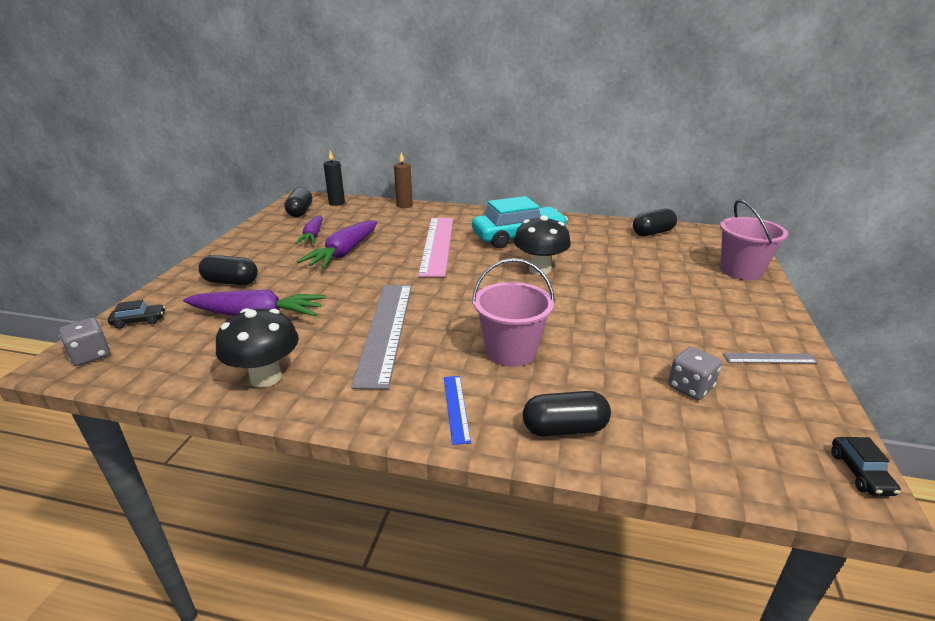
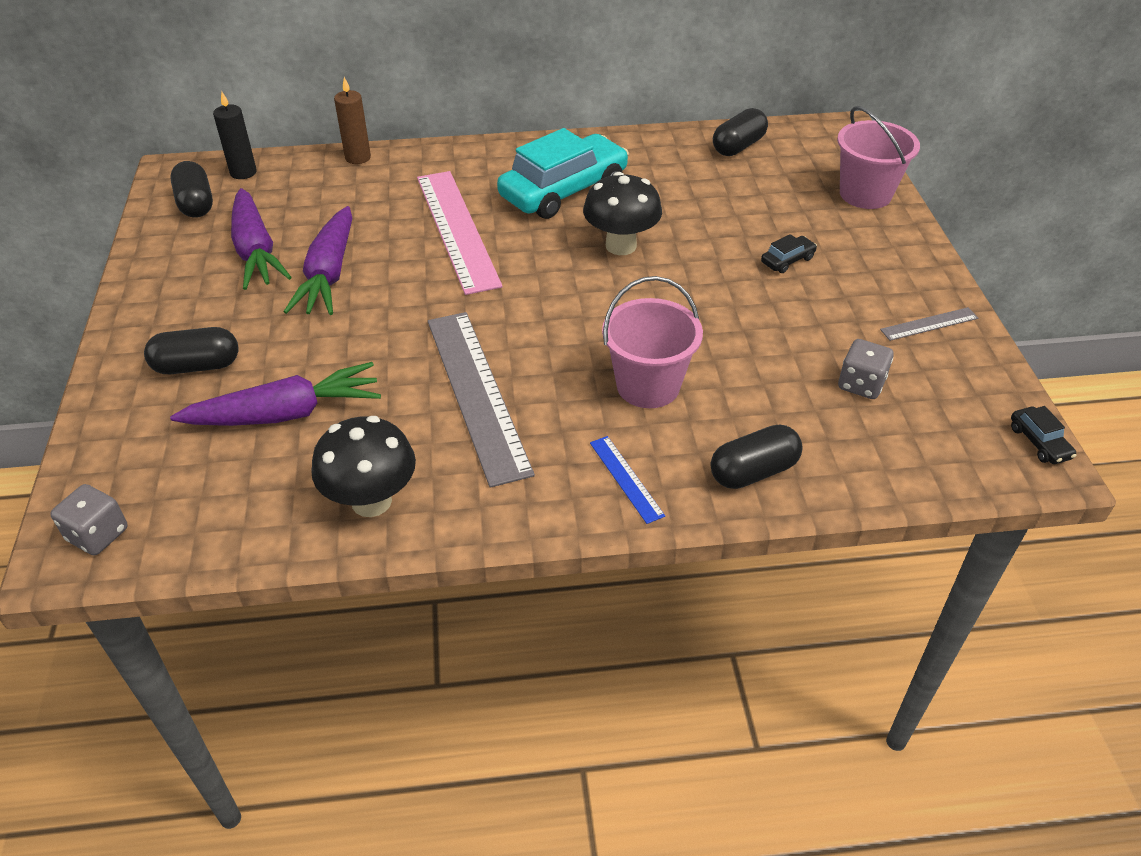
camera: 20 degrees left, 15 degrees up
black car [108,300,165,329] -> black car moved to [761,234,817,273]
purple carrot [295,215,323,244] -> purple carrot [231,188,292,290], size x1.52

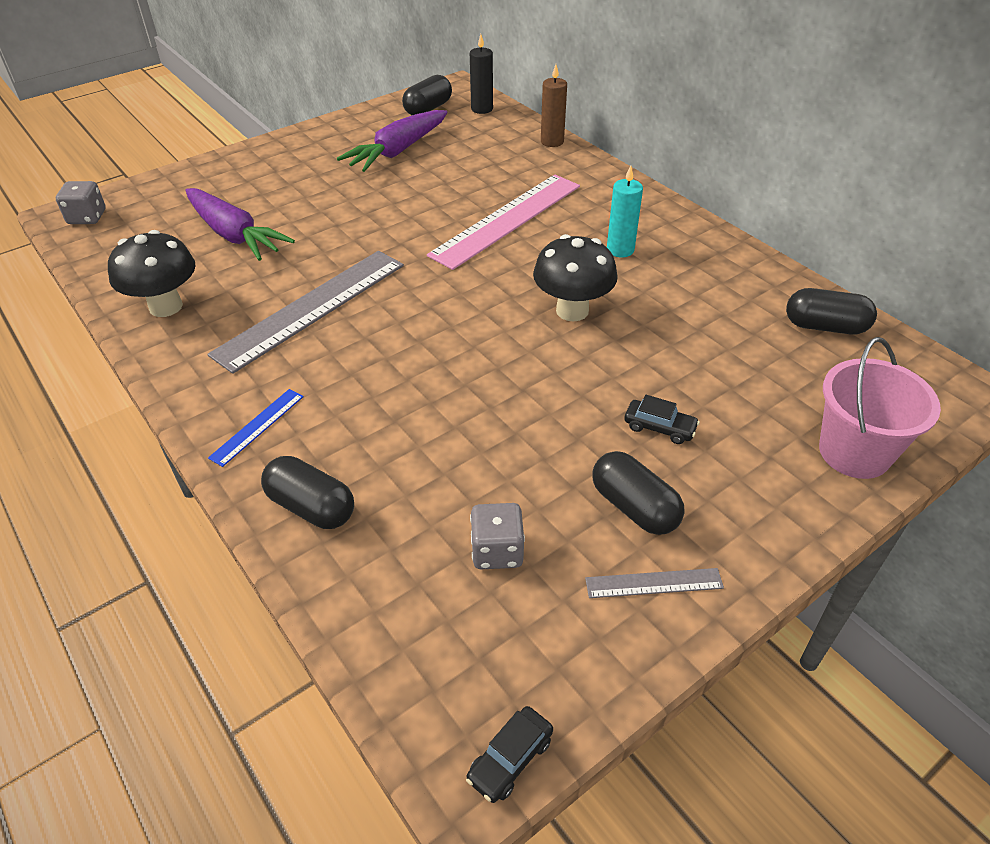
camera: 60 degrees right, 0 degrees up
black capsule [144,327,238,374] -> black capsule moved to [593,451,685,535]
purple carrot [284,206,352,315] -> none
turquoise car [497,128,629,219] -> turquoise candle [607,166,643,258]
pink bucket [602,276,703,408] -> none
grey ruler [880,307,978,341] -> grey ruler turned 45 degrees counterclockwise [585,568,724,598]

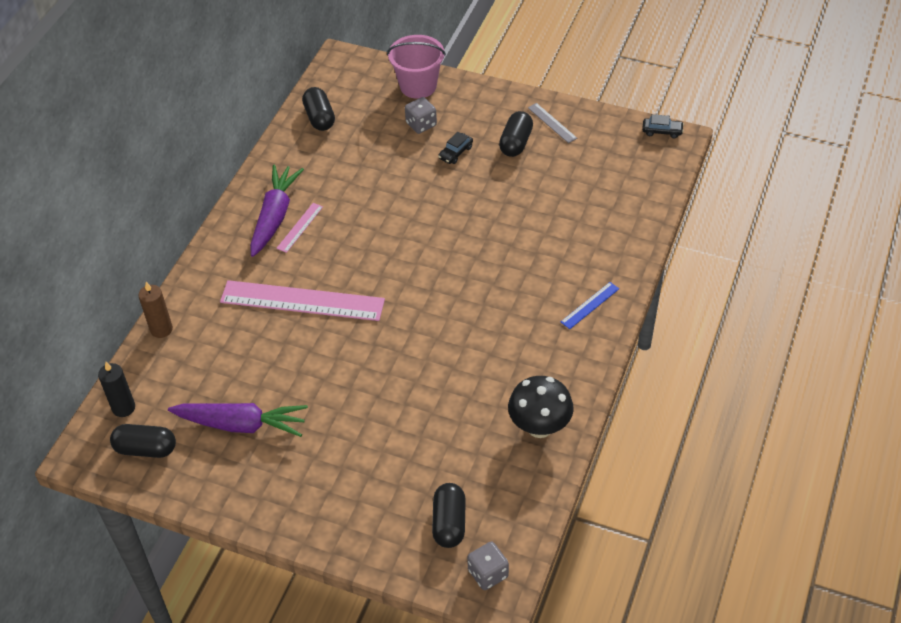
camera: 120 degrees left, 5 degrees up
purple carrot [185,188,295,261] -> purple carrot moved to [250,164,304,257]
grey ruler [207,251,404,374] -> none
blue ruler [208,389,304,467] -> blue ruler turned 45 degrees counterclockwise [561,282,619,329]
black capsule [261,456,354,529] -> black capsule moved to [432,483,466,548]
grey dice [470,503,525,569] -> grey dice moved to [405,97,437,134]
black mushroom [533,234,618,322] -> none
turquoise candle [607,166,643,258] -> pink ruler [276,203,323,253]
black car [624,395,700,444] -> black car turned 135 degrees counterclockwise [438,132,473,164]

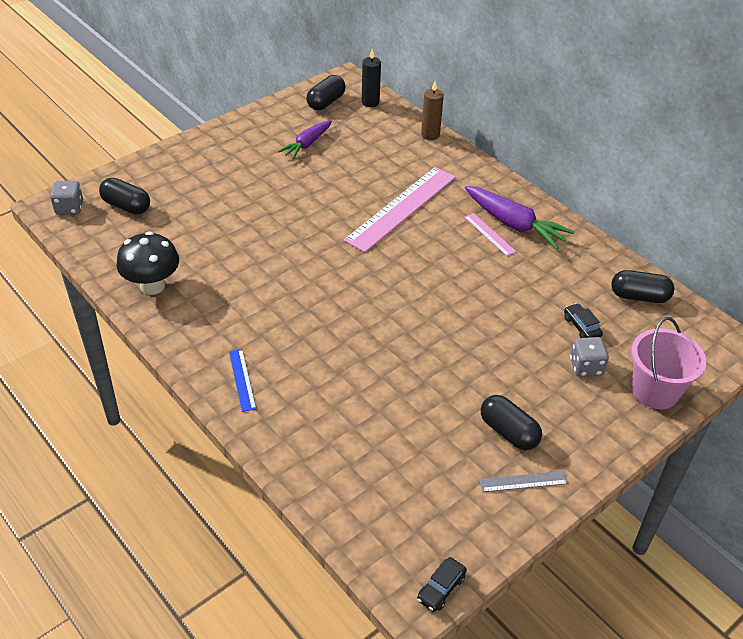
camera: 115 degrees right, 5 degrees down
purple carrot [168,403,308,437] -> purple carrot [278,120,332,159], size x0.66
black car [438,132,473,164] -> black car moved to [564,303,603,338]

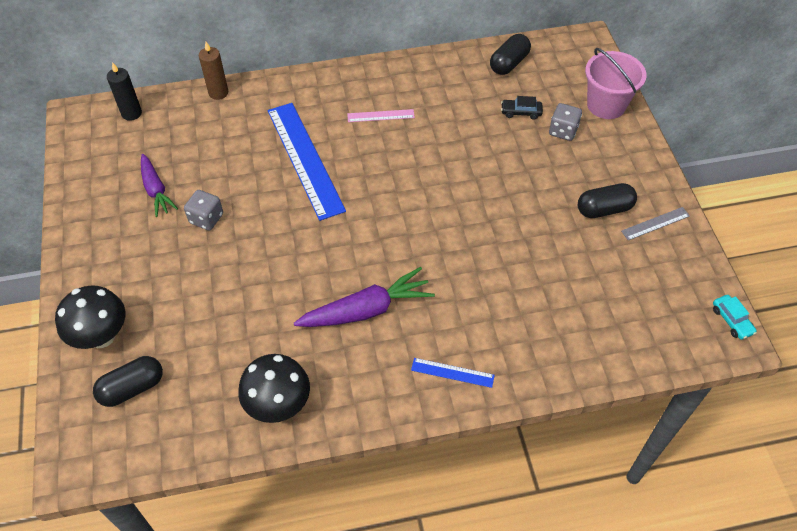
camera: 60 degrees left, 10 degrees up
grey dice [50,181,83,215] -> grey dice moved to [184,190,223,230]
black capsule [306,75,346,110] -> none
pink ruler [344,167,456,253] -> blue ruler [268,103,346,221]
black car [417,557,467,612] -> turquoise car [713,295,757,340]
purple carrot [465,186,574,249] -> purple carrot moved to [294,267,435,327]
grey ruler [479,471,568,492] -> grey ruler turned 45 degrees clockwise [621,207,690,241]
none -> black mushroom [55,285,126,349]

